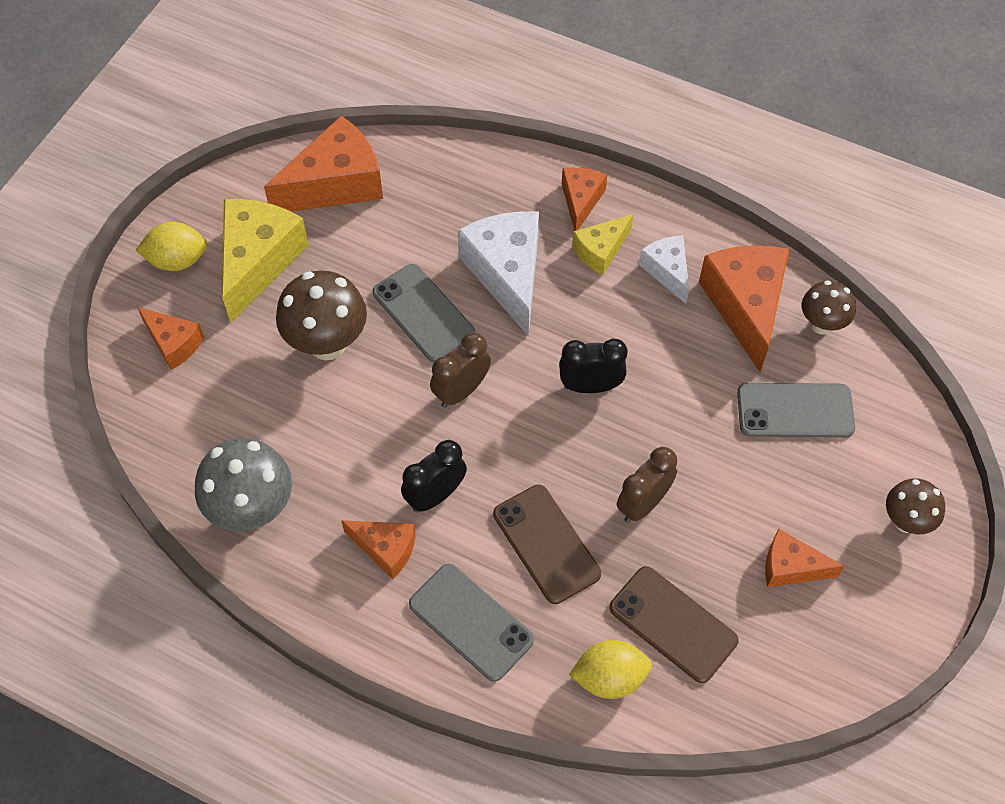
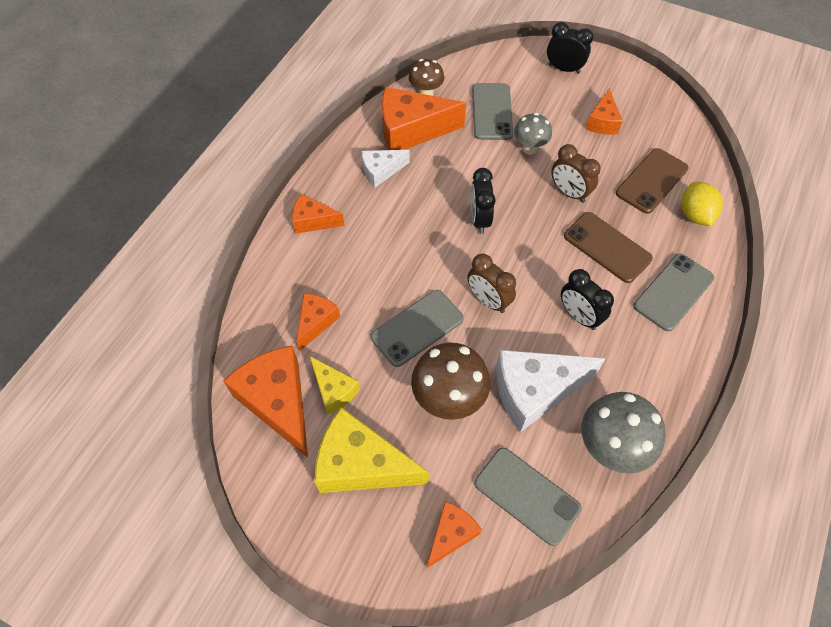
camera: 90 degrees left, 0 degrees up
yellow lemon [136,222,207,271] -> none
orange cheese [341,520,416,579] -> orange cheese moved to [296,293,340,351]
white cheese [457,211,539,336] -> white cheese moved to [496,350,606,432]
brown phone [493,485,601,604] -> brown phone turned 75 degrees clockwise [564,212,653,283]
yellow cheese [572,214,634,275] -> yellow cheese moved to [310,356,360,414]
brown mushroom [886,478,945,534] -> black clock [547,22,594,74]
none -> grey phone [475,448,582,546]
none -> grey mushroom [514,113,552,155]

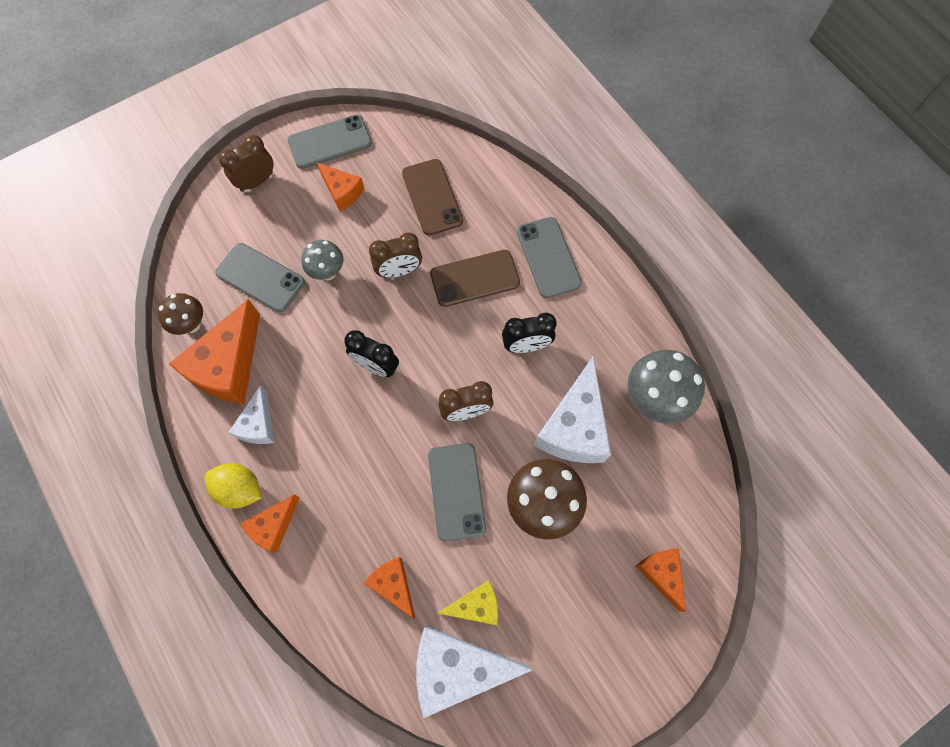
camera: 60 degrees left, 10 degrees up
orange cheese [224,346,308,458] -> white cheese [416,626,533,718]
yellow cheese [314,407,429,493] -> none
grey phone [475,448,582,546] -> grey phone moved to [287,115,372,169]
black clock [547,22,594,74] -> brown clock [219,135,273,192]
yellow lemon [681,182,723,226] -> yellow lemon moved to [205,463,262,509]

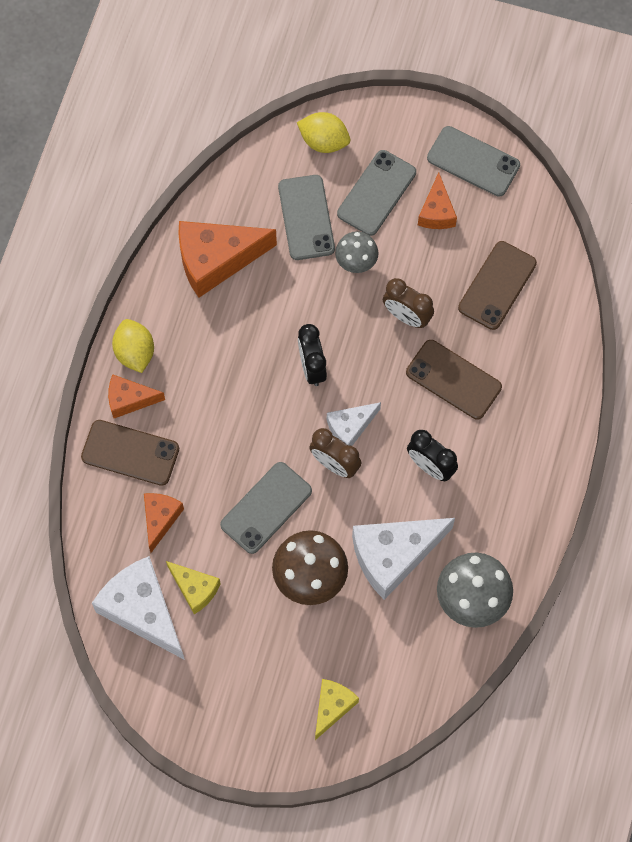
camera: 50 degrees right, 0 degrees up
brown mushroom [158,293,203,335] -> none
brown clock [219,135,273,192] -> none
white cheese [228,385,274,444] -> white cheese moved to [327,402,381,446]
grey phone [517,217,582,298] -> grey phone moved to [337,150,416,236]
orange cheese [635,548,686,612] -> yellow cheese [315,679,359,740]
none -> brown phone [81,420,179,486]
none -> yellow lemon [297,112,350,153]

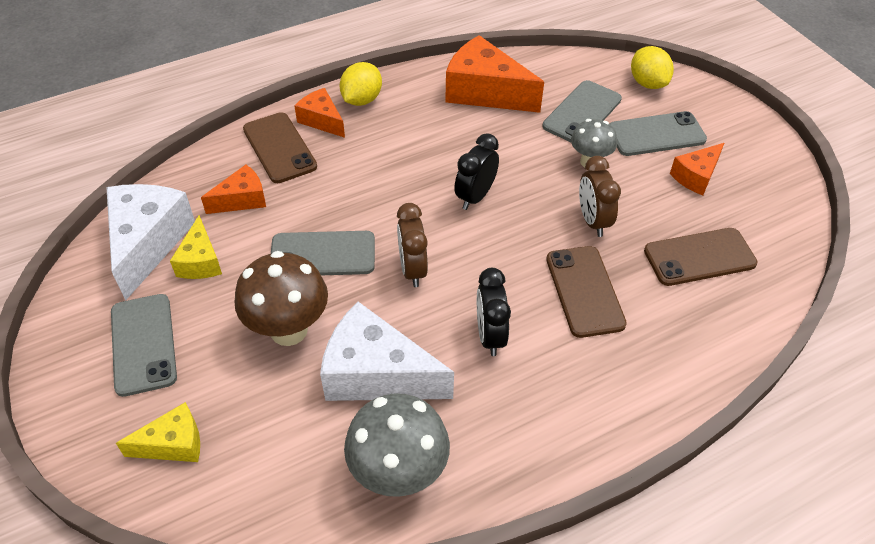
camera: 45 degrees right, 20 degrees down
white cheese [327,402,381,446] -> none
grey phone [427,126,520,197] -> grey phone moved to [111,294,177,397]

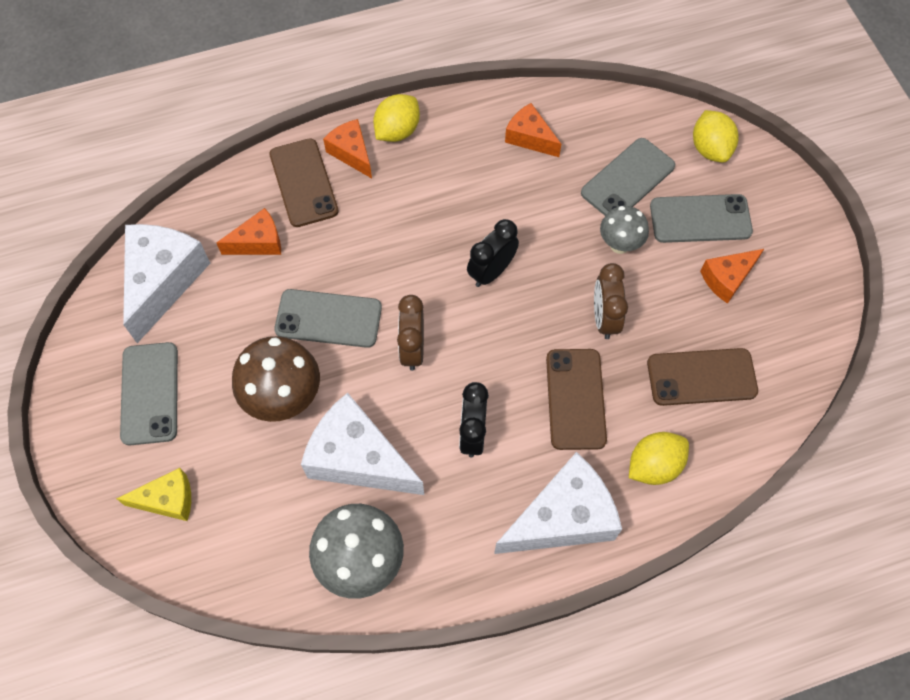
camera: 10 degrees right, 15 degrees up
yellow cheese [170,215,222,279] -> none
orange cheese [445,35,544,113] -> orange cheese [505,103,561,157], size x0.56
none -> white cheese [494,452,622,554]
none -> yellow lemon [629,432,689,485]

